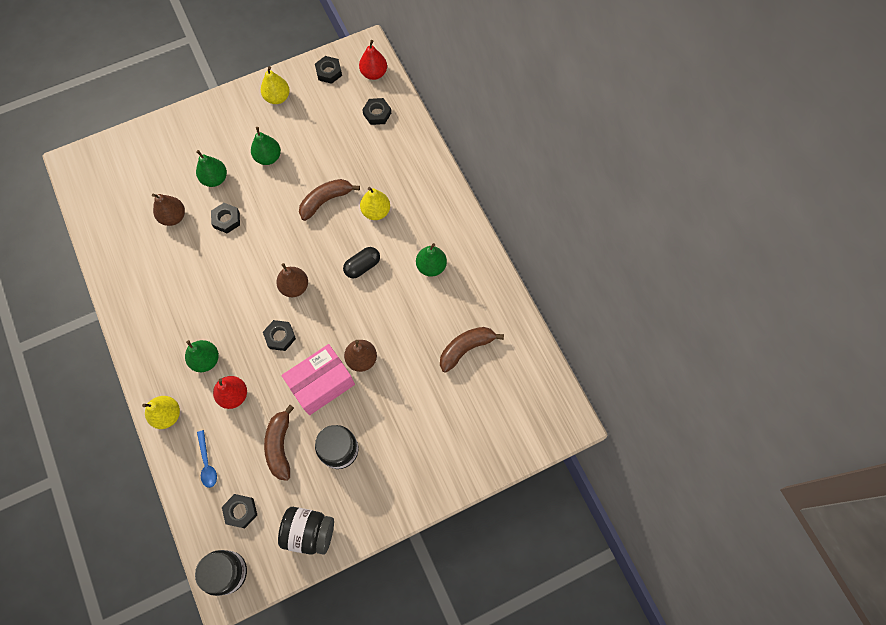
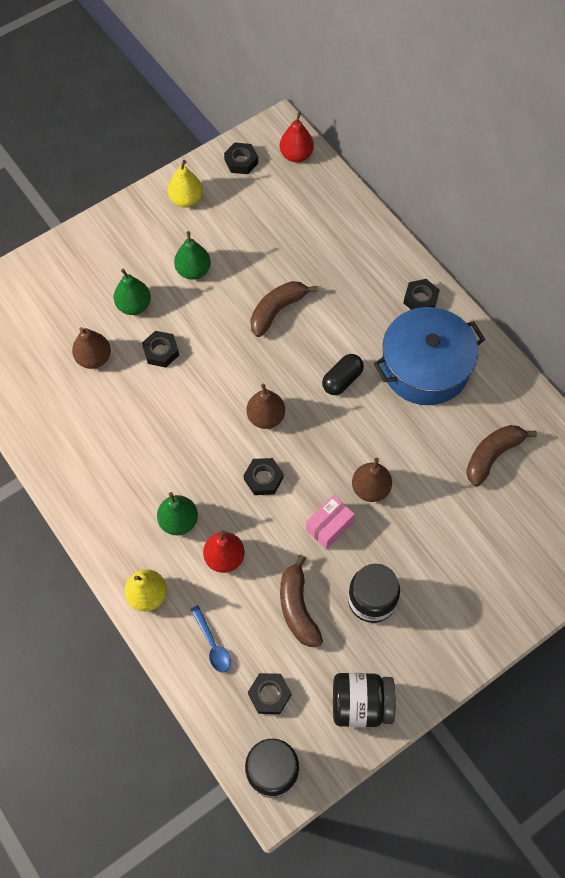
camera: 10 degrees left, 5 degrees down
pink box [281,344,355,415] -> pink box [306,495,355,549], size x0.58
yellow pear [360,187,390,220] -> none
black nut [362,98,391,125] -> black nut moved to [403,279,440,310]
green pear [416,243,447,277] -> blue pot [373,307,485,405]

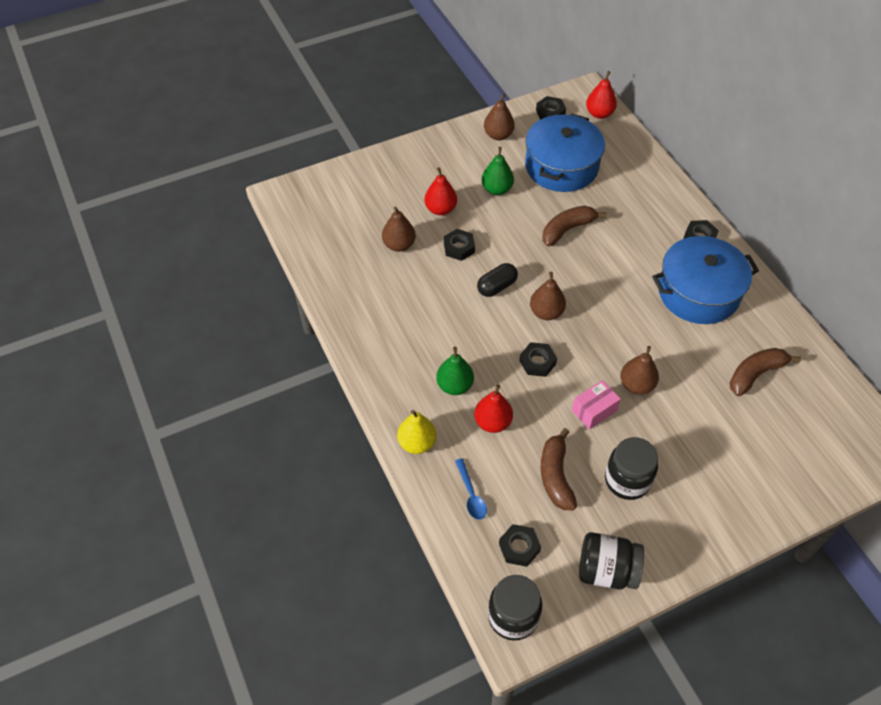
camera: 10 degrees right, 10 degrees down
green pear [114,269,151,315] -> red pear [424,167,457,215]
yellow pear [168,160,203,208] -> brown pear [484,94,515,140]
black capsule [322,354,364,395] -> black capsule moved to [477,263,518,297]
none -> blue pot [525,114,605,192]

